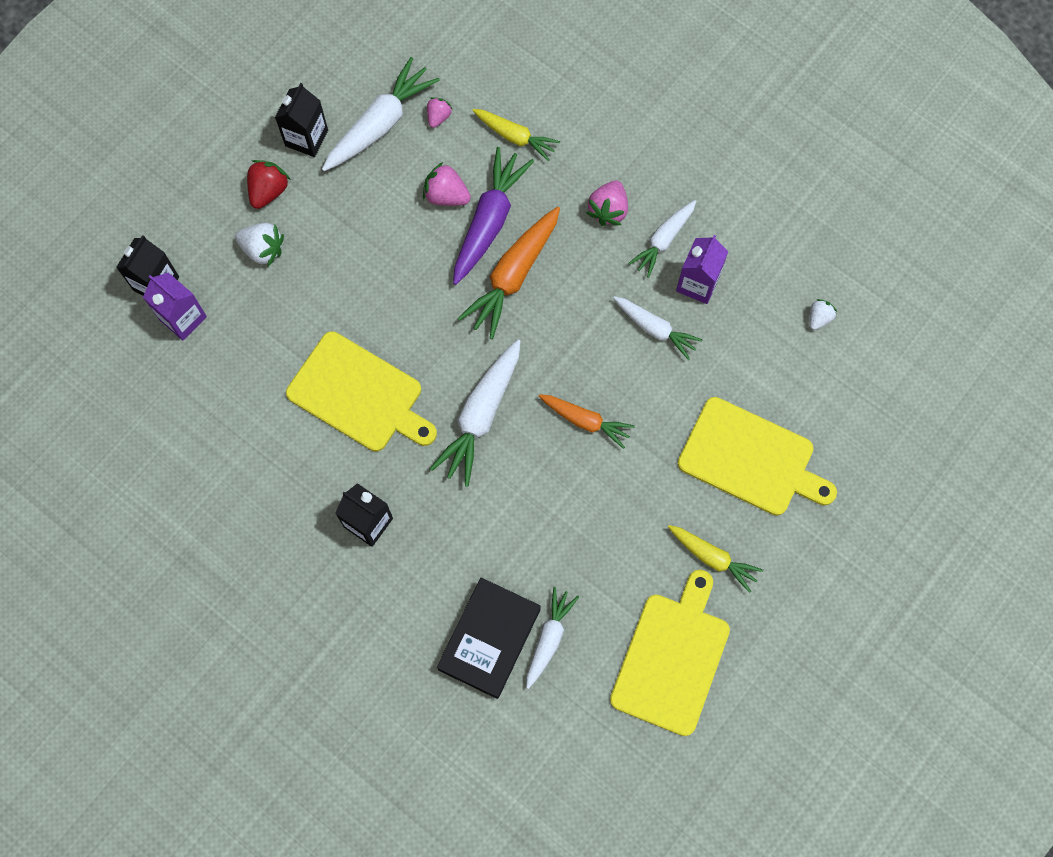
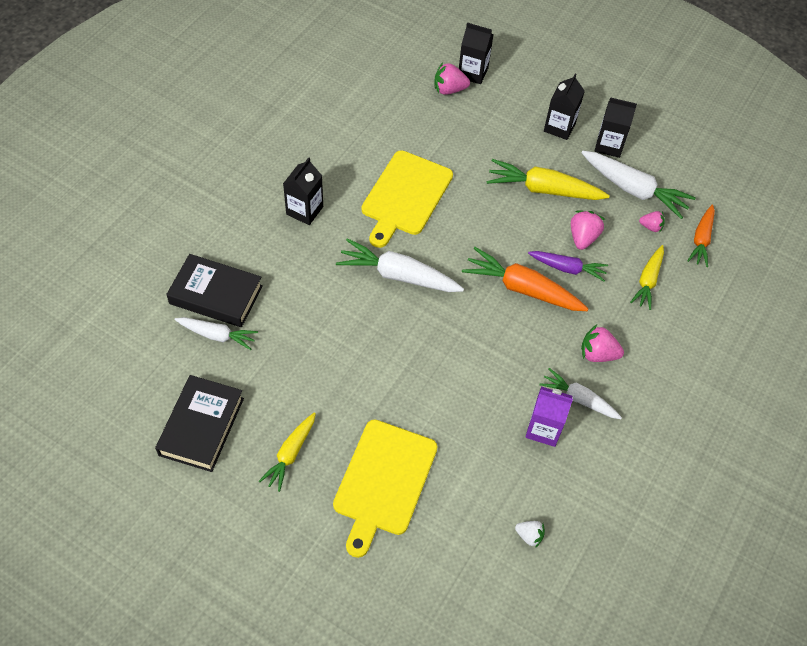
camera: 80 degrees right, 15 degrees down
purple carton [143,272,207,341] -> pink strawberry [434,62,470,95]
white strawberry [235,223,284,266] -> none
red strawberry [247,160,290,209] -> black carton [544,74,585,140]
purple carrot [453,147,534,285] -> purple carrot [528,251,608,281], size x0.63
orange carrot [539,394,635,449] -> orange carrot moved to [687,205,715,267]
yellow cutting board [610,569,730,736] -> black book [155,375,244,472]
white carrot [614,296,702,360] -> none
none -> yellow carrot [487,159,610,200]

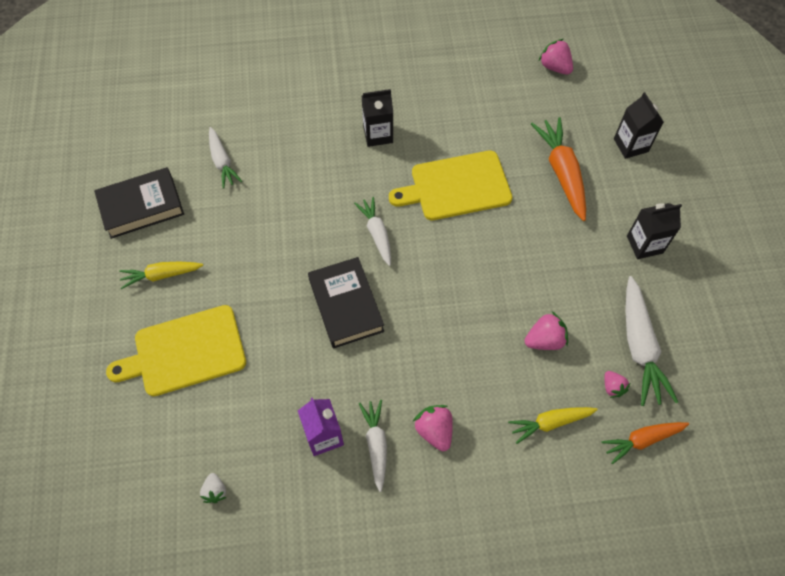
camera: 55 degrees right, 5 degrees up
black book [166,254,263,327] -> black book moved to [308,257,384,349]
white carrot [336,238,464,292] -> white carrot [354,197,391,266], size x0.63
pink strawberry [434,62,470,95] -> pink strawberry moved to [539,39,573,75]
orange carrot [462,247,588,311] -> orange carrot moved to [531,117,586,221]
yellow carrot [487,159,610,200] -> none
purple carrot [528,251,608,281] -> none
black carton [595,97,637,158] -> none

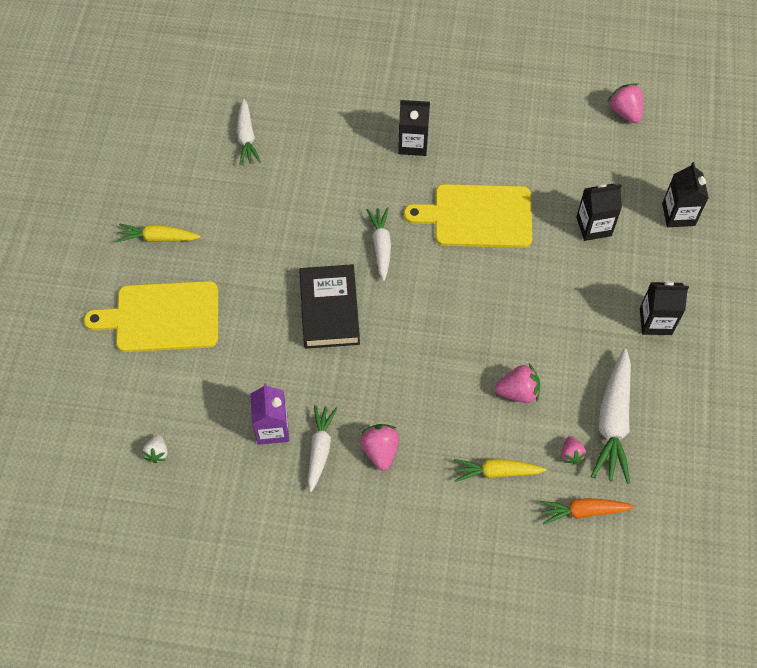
camera: 15 degrees right, 0 degrees up
black book [94,167,184,239] -> none
orange carrot [531,117,586,221] -> black carton [576,183,622,241]

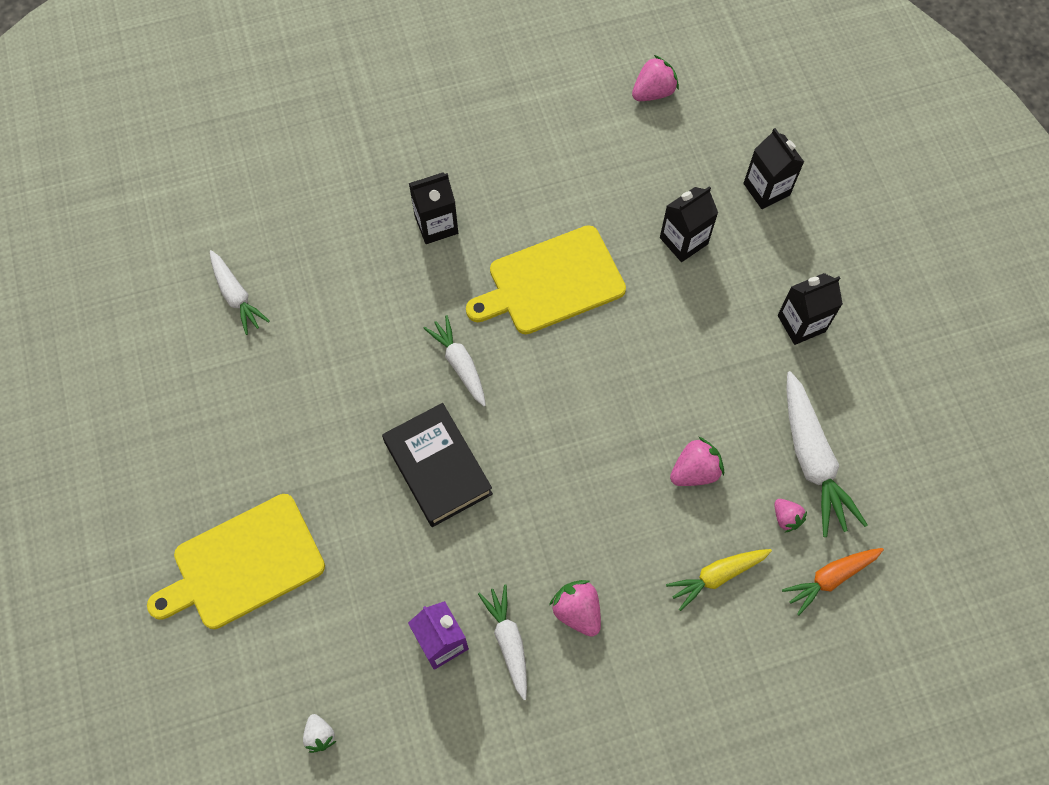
camera: 25 degrees left, 5 degrees up
yellow carrot [116,223,201,242] -> none
pink strawberry [607,83,643,123] -> pink strawberry turned 105 degrees clockwise [632,55,679,101]

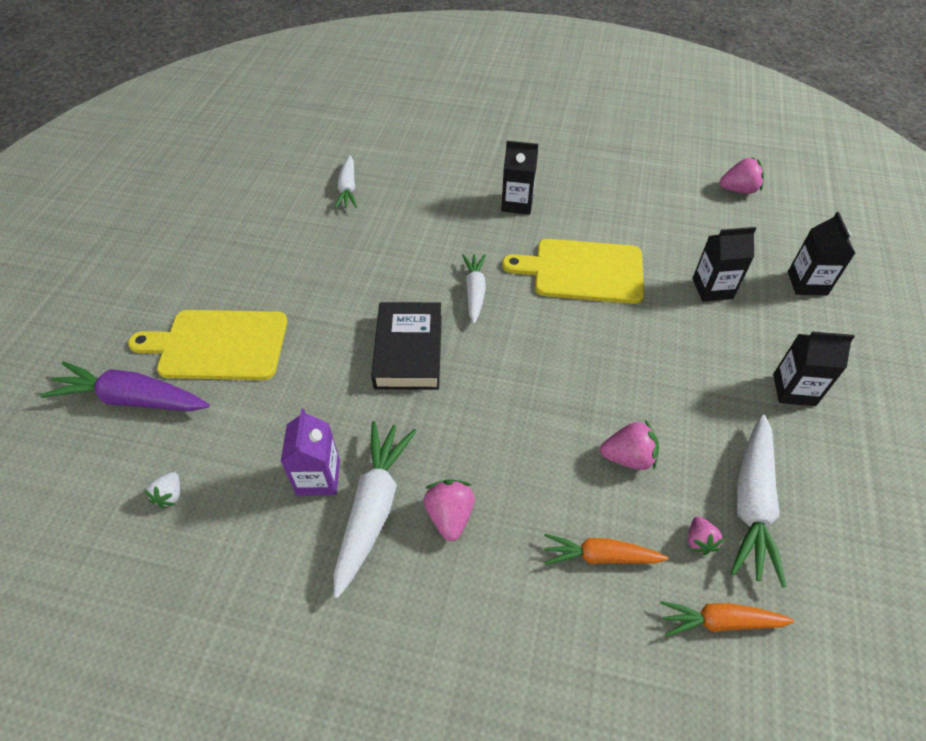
camera: 30 degrees right, 15 degrees down
white carrot [478,584,527,700] -> white carrot [334,421,417,598], size x1.59
yellow carrot [666,549,772,611] -> orange carrot [544,534,669,565]
none -> purple carrot [40,361,210,411]

